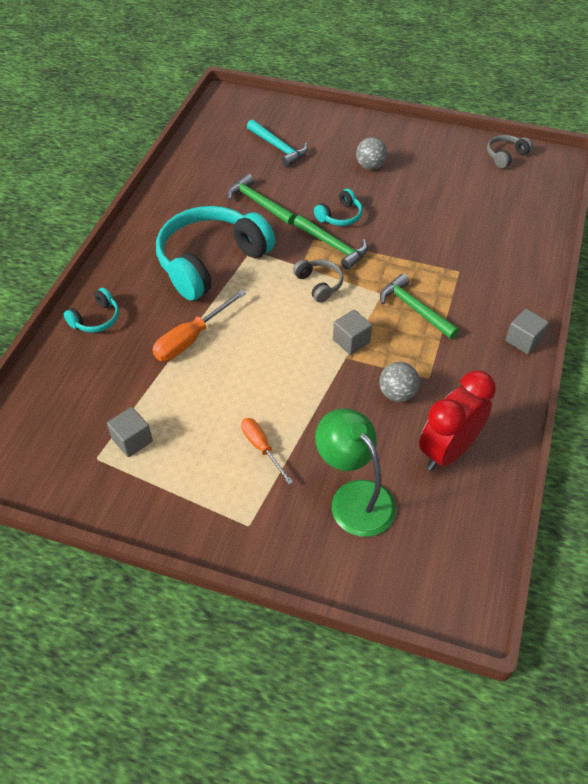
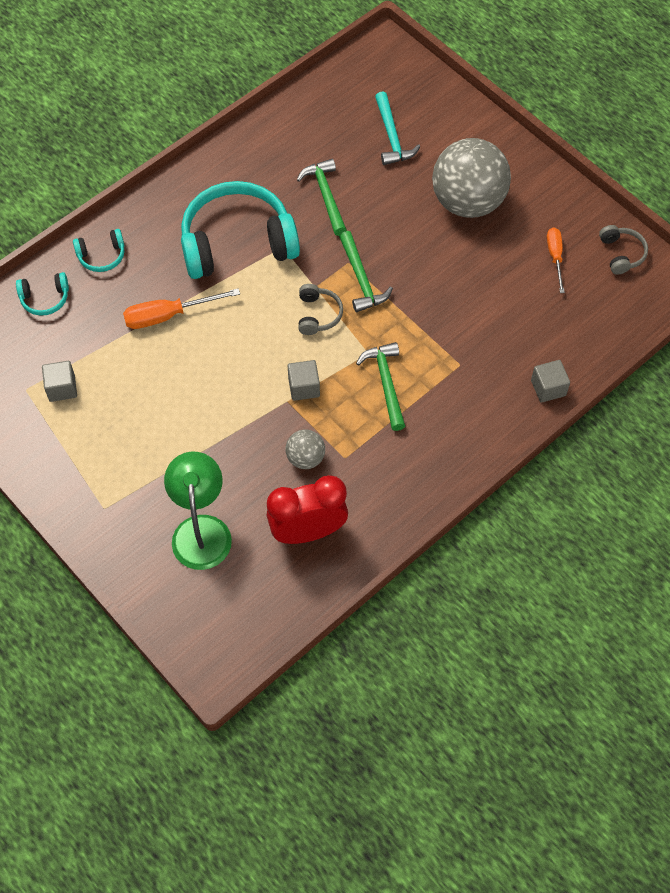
camera: 30 degrees right, 10 degrees up
orange screwdriver [241,418,293,484] -> orange screwdriver moved to [547,228,565,293]
turquoise headphones [314,189,363,226] -> turquoise headphones moved to [16,272,69,316]
grey ball [356,137,387,170] -> grey ball [432,138,511,218], size x2.15
grey headphones [487,135,533,168] -> grey headphones turned 90 degrees clockwise [599,225,648,275]
grey cube [506,309,549,354] -> grey cube moved to [531,360,570,403]

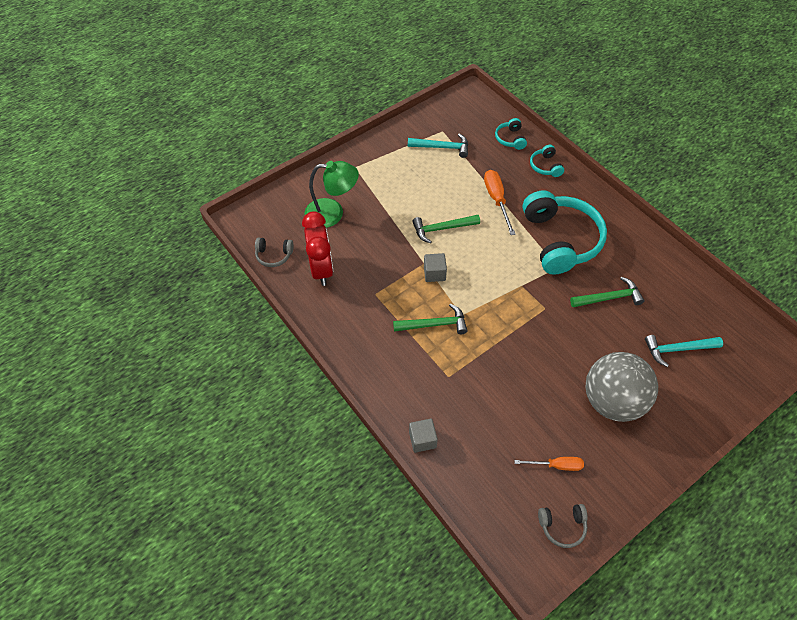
camera: 95 degrees right, 5 degrees down
grey cube [42,361,77,402] -> turquoise hammer [408,134,468,158]
grey ball [286,429,325,469] -> none
grey headphones [298,284,343,335] -> grey headphones moved to [255,238,294,267]
green hammer [339,231,393,312] -> green hammer moved to [412,215,480,243]

